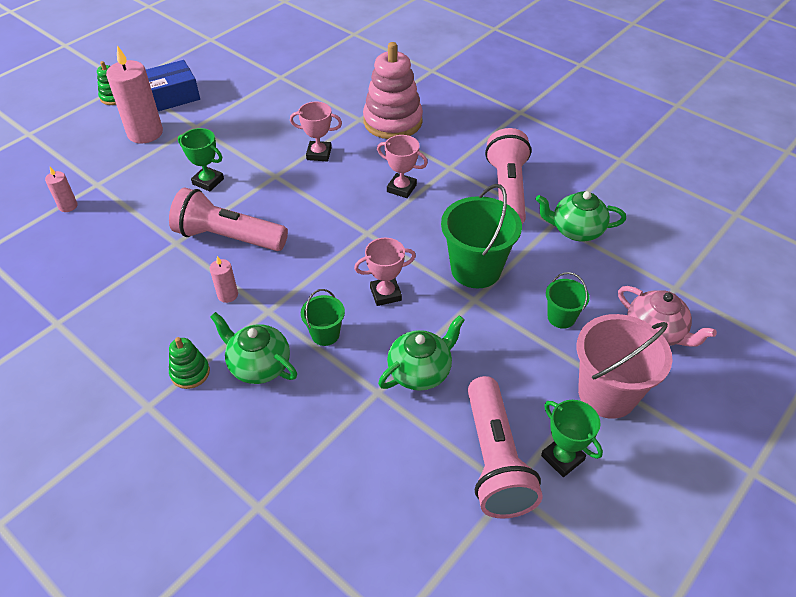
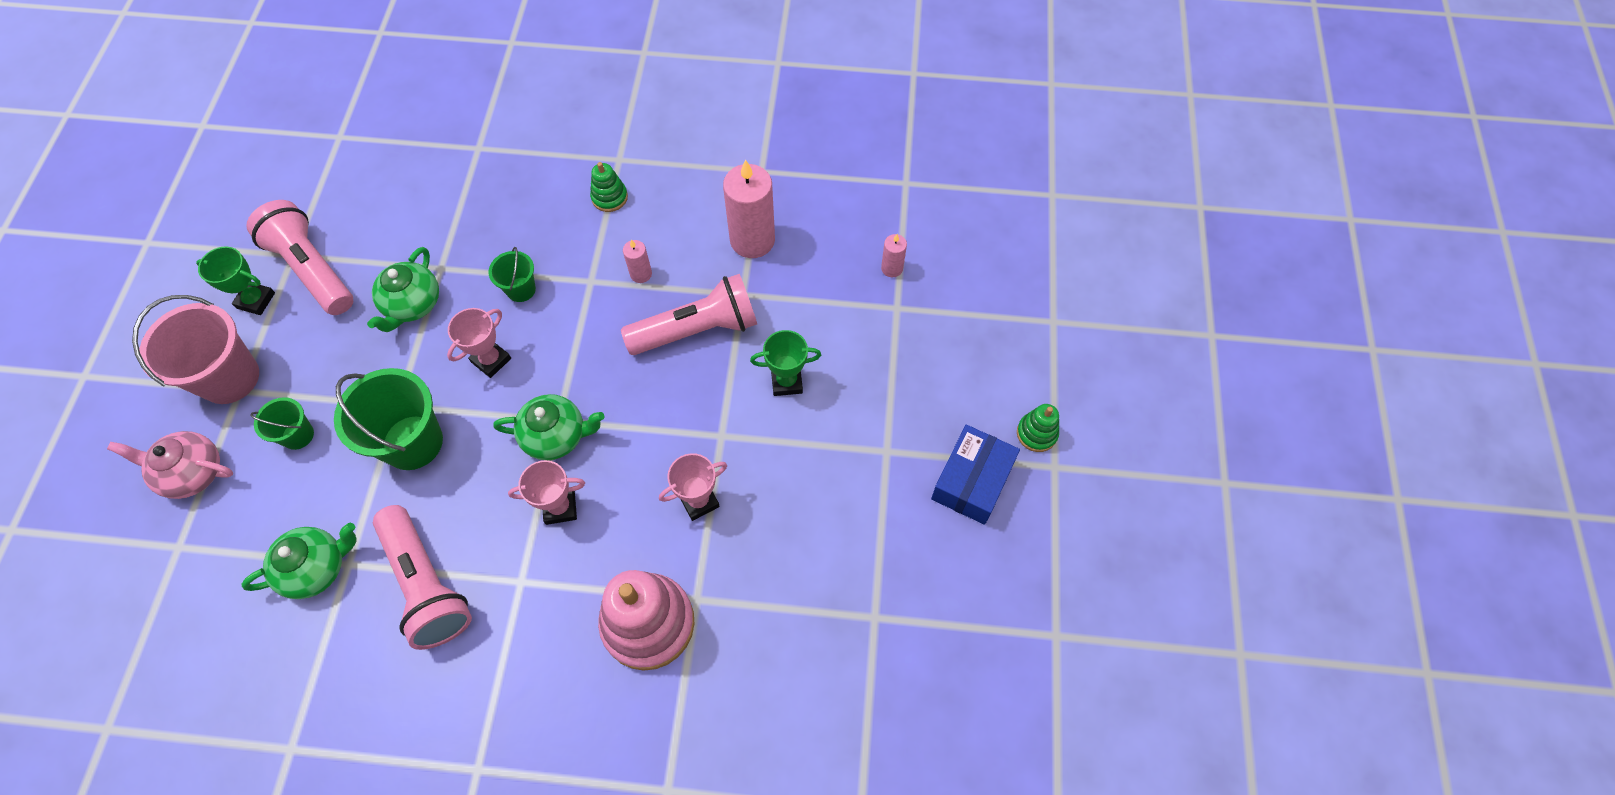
camera: 145 degrees right, 15 degrees up
pink candle [106,45,163,144] -> pink candle moved to [723,159,775,258]
green teapot [210,312,297,384] -> green teapot moved to [493,394,605,460]

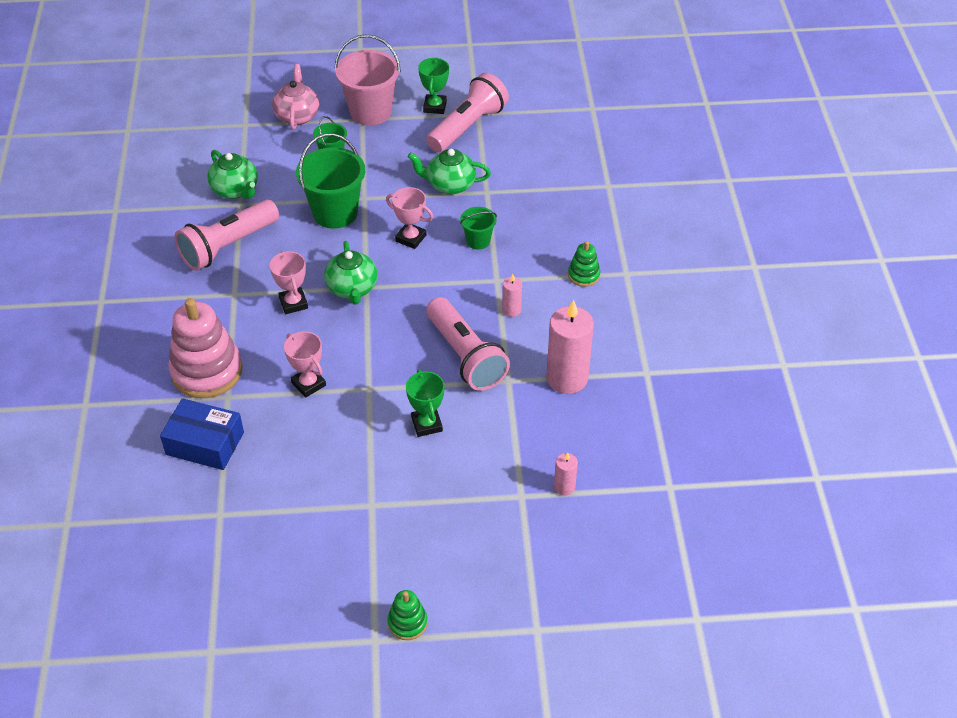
camera: 80 degrees right, 15 degrees down
blue box [931,425,1020,525] -> blue box moved to [160,398,244,470]

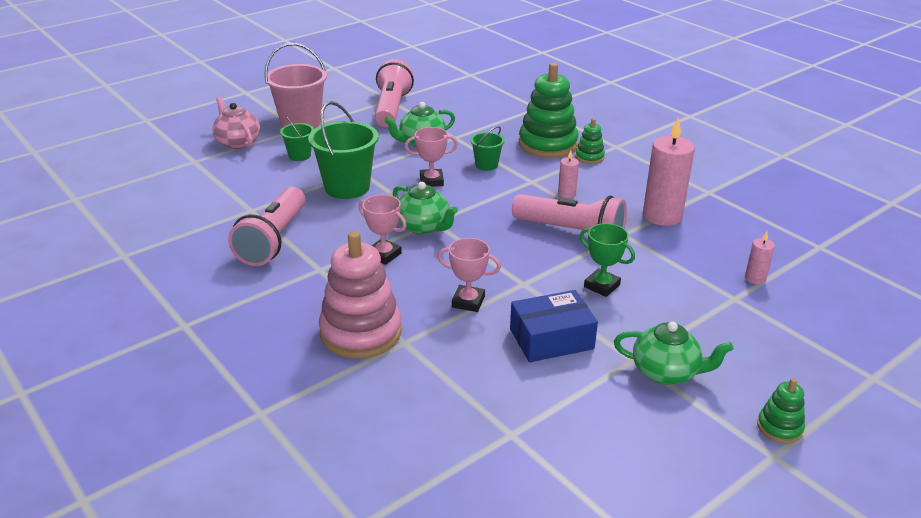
camera: 35 degrees left, 15 degrees down
blue box [160,398,244,470] -> blue box moved to [510,290,598,362]
green teapot [207,150,258,199] -> green teapot moved to [614,321,733,385]
green trophy [418,58,449,114] -> none
none -> green stacking toy [519,63,578,158]

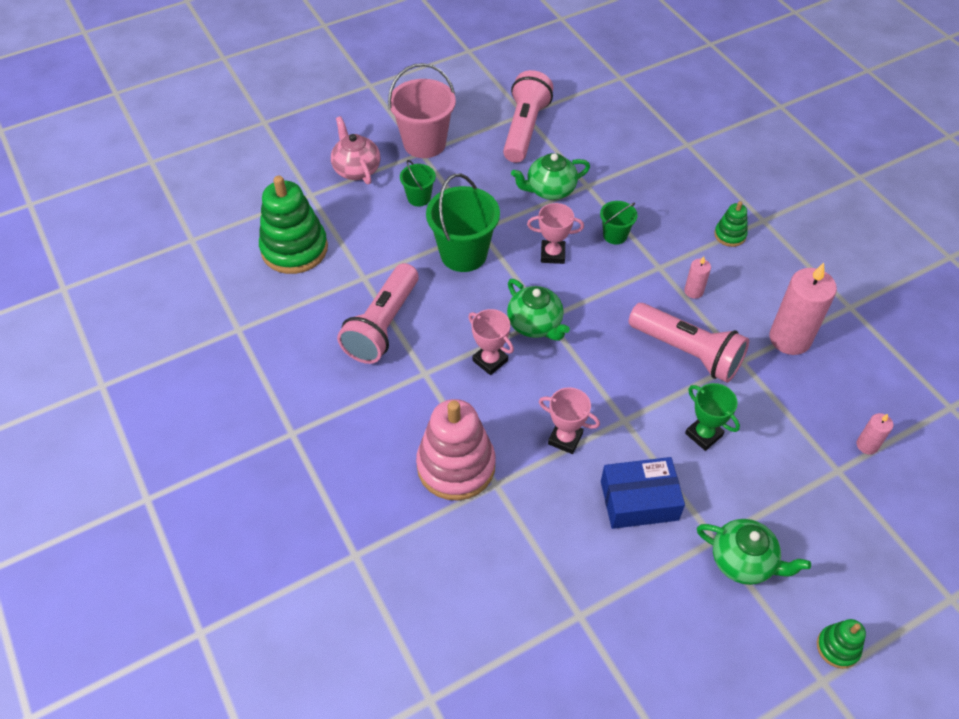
camera: 10 degrees right, 20 degrees up
green stacking toy [519,63,578,158] -> green stacking toy moved to [259,176,328,274]

